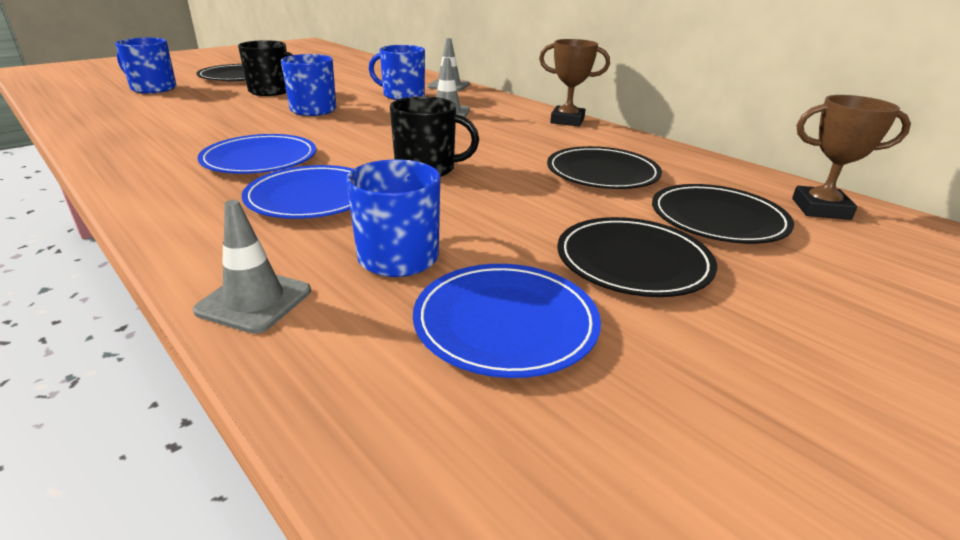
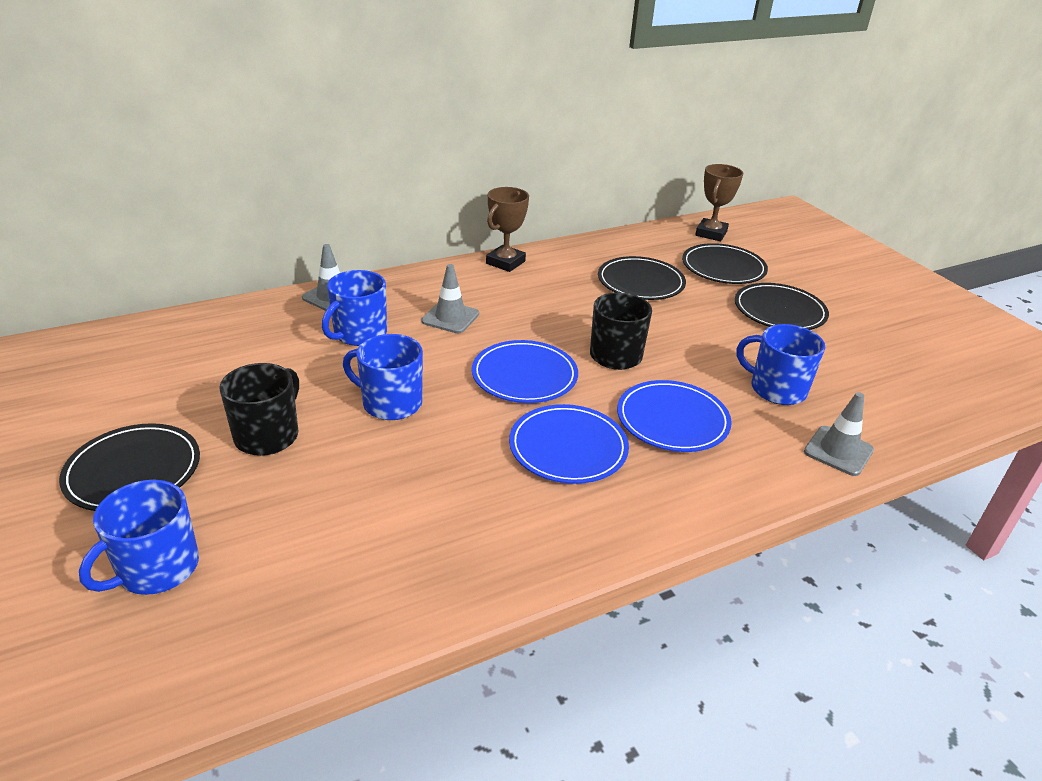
camera: 75 degrees left, 5 degrees up
blue plate [413,264,601,378] -> blue plate moved to [472,340,578,403]

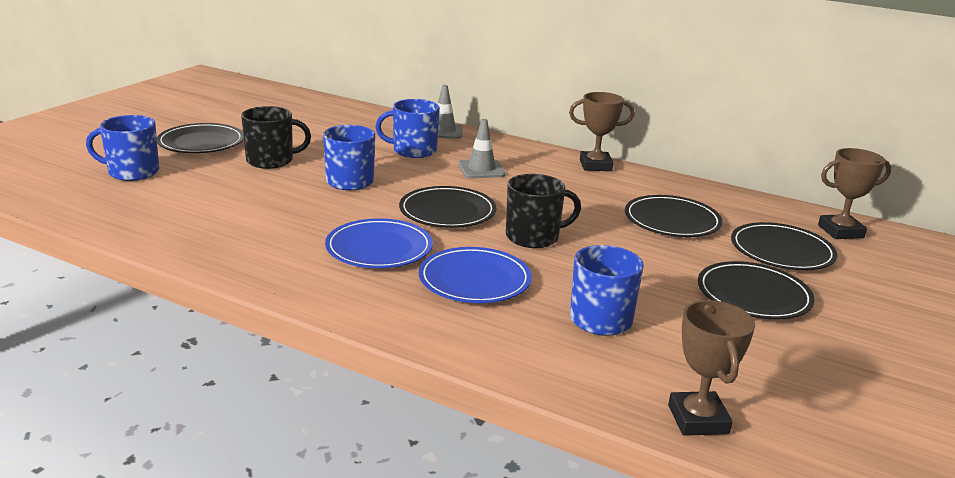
camera: 55 degrees right, 10 degrees down
blue plate [472,340,578,403] -> black plate [399,186,497,228]
grey traffic cone [804,392,874,476] -> none
none -> brown trophy [668,300,755,436]

